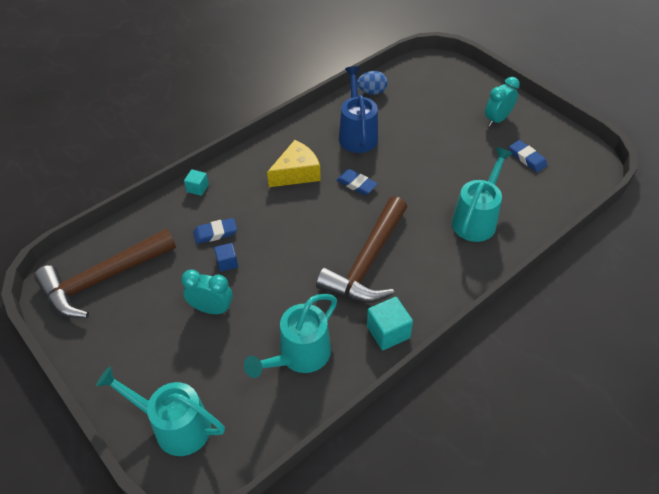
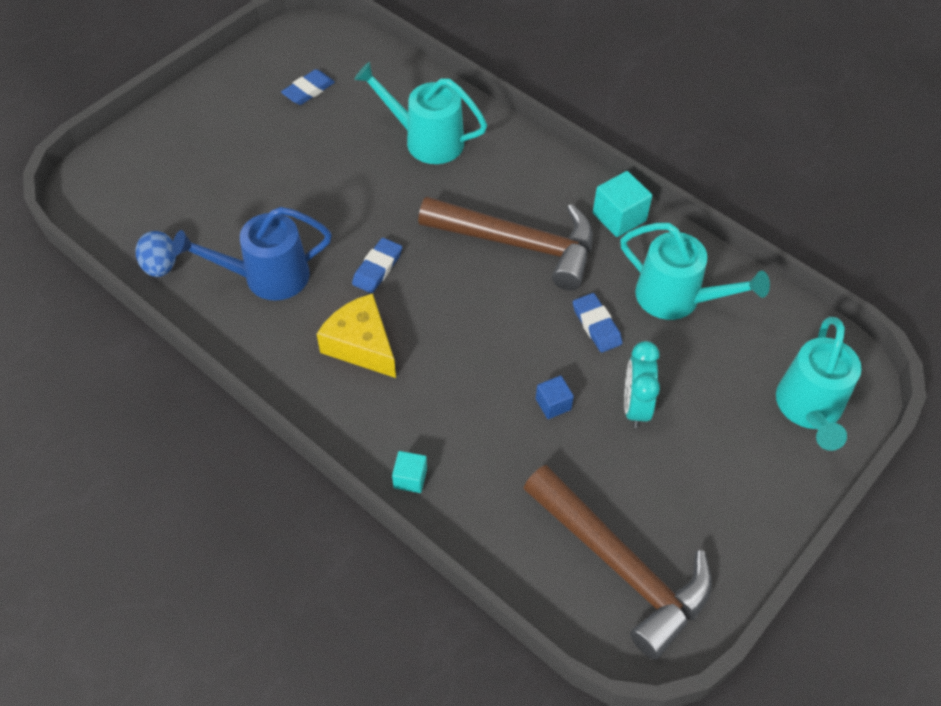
camera: 100 degrees left, 5 degrees up
blue eraser [193,218,237,244] -> blue eraser moved to [573,293,623,353]
turquoise clock [485,77,520,127] -> none

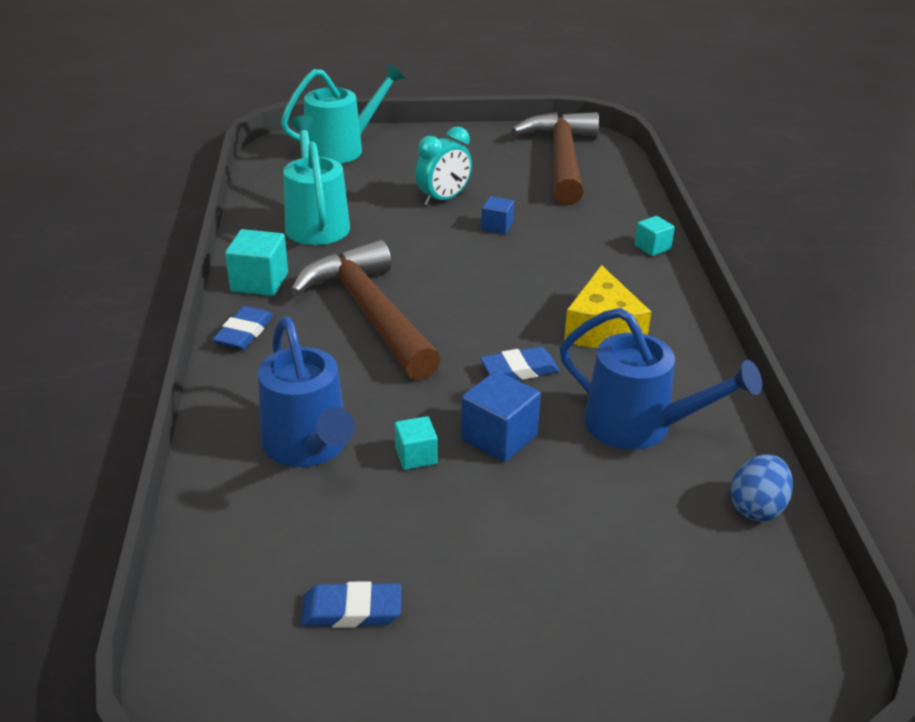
camera: 135 degrees left, 20 degrees down
turquoise watering can [354,62,487,164] -> blue watering can [258,317,355,467]
blue eraser [573,293,623,353] -> blue eraser moved to [212,306,273,350]
none -> turquoise cube [395,416,438,470]
none -> blue cube [461,371,541,462]

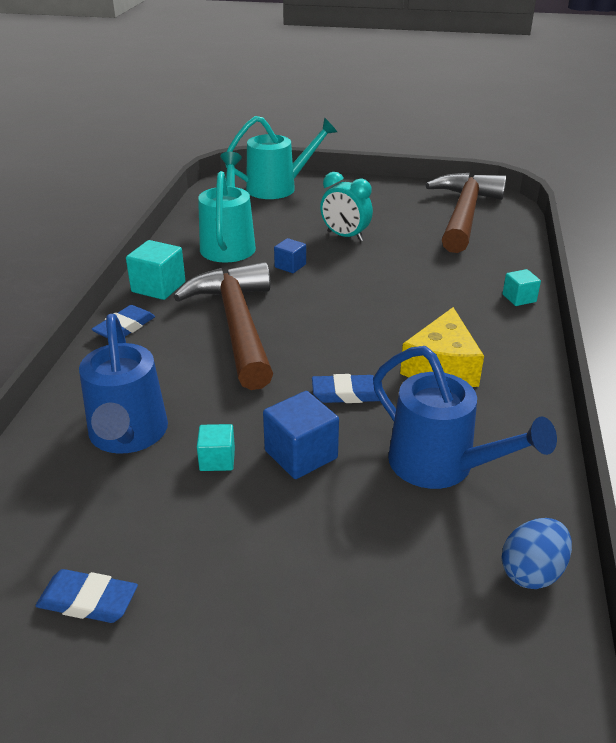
camera: 15 degrees right, 0 degrees up
turquoise clock [415,126,472,206] -> turquoise clock turned 60 degrees clockwise [320,172,373,242]
blue cube [481,196,514,234] -> blue cube moved to [274,238,306,273]

